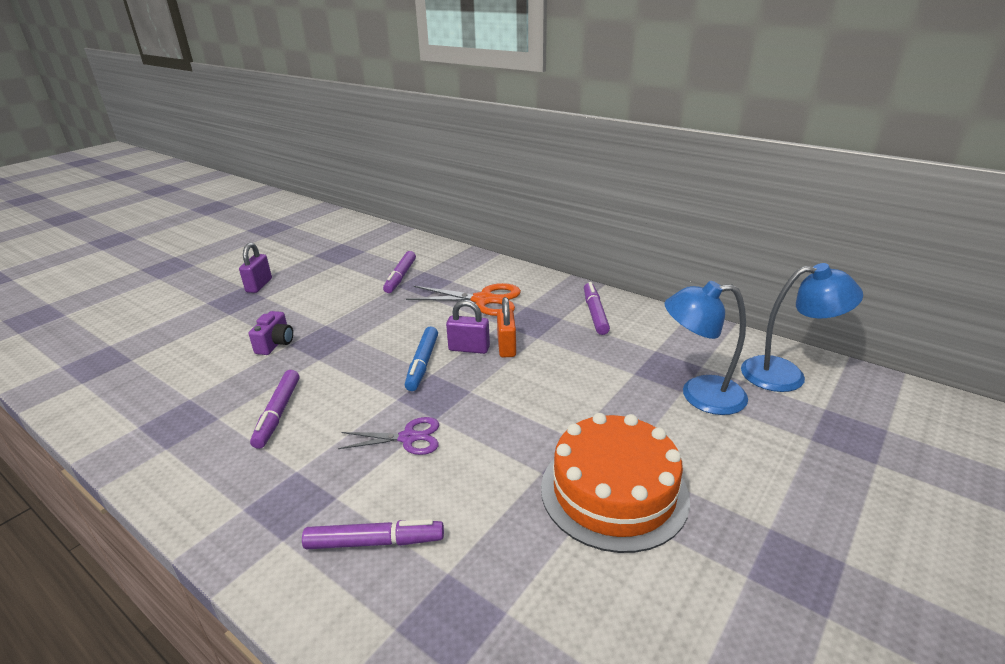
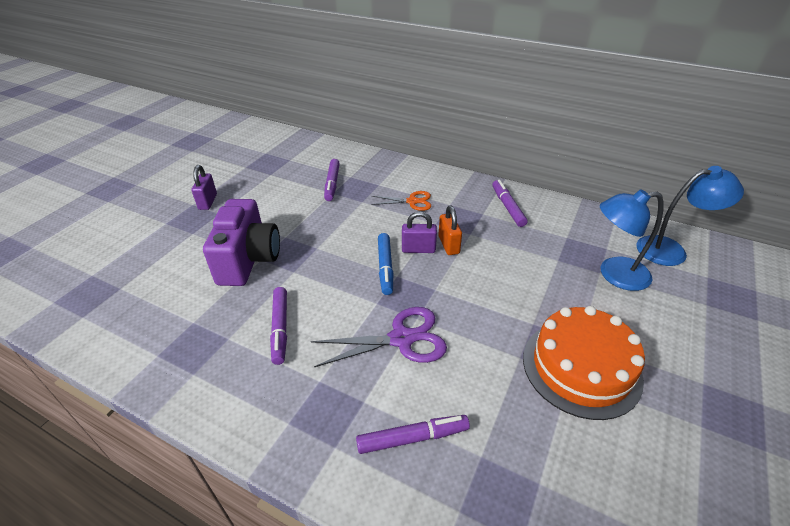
camera: 10 degrees left, 10 degrees up
purple camera [249,311,293,355] -> purple camera [203,199,280,286], size x2.11
purple scissors [338,417,439,455] -> purple scissors [311,307,447,367], size x1.57
orange scissors [406,283,521,316] -> orange scissors [371,191,431,211], size x0.64

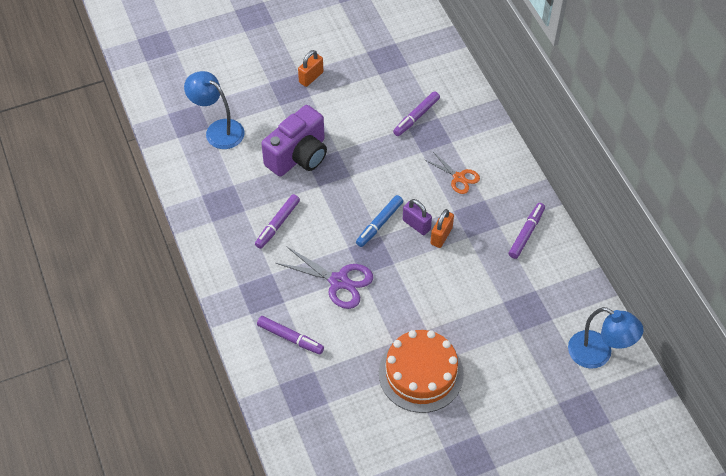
camera: 40 degrees right, 15 degrees up
purple padlock [191,165,217,210] -> orange padlock [298,50,323,87]
blue lamp [600,189,664,291] -> blue lamp moved to [184,71,244,149]

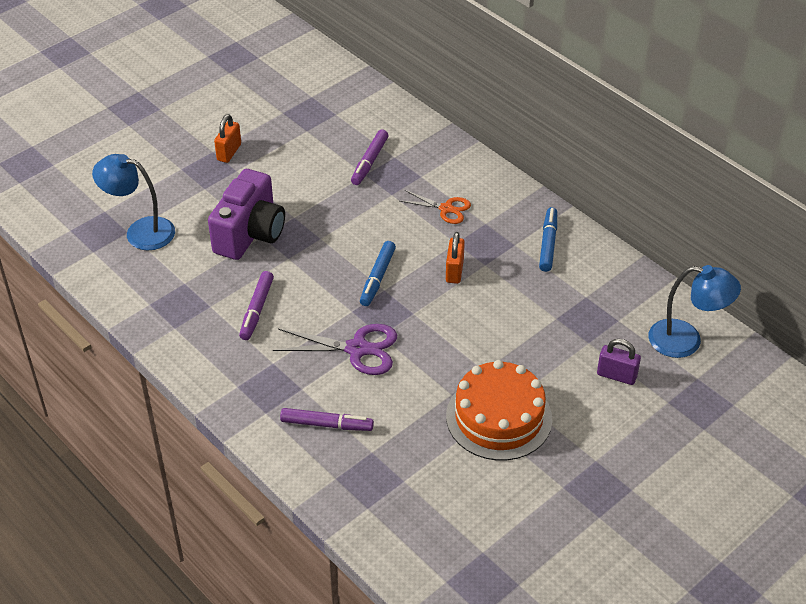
camera: 20 degrees left, 10 degrees down
purple padlock [403,199,432,235] -> purple padlock moved to [597,339,641,385]
purple marker [509,203,545,259] -> blue marker [539,207,557,272]

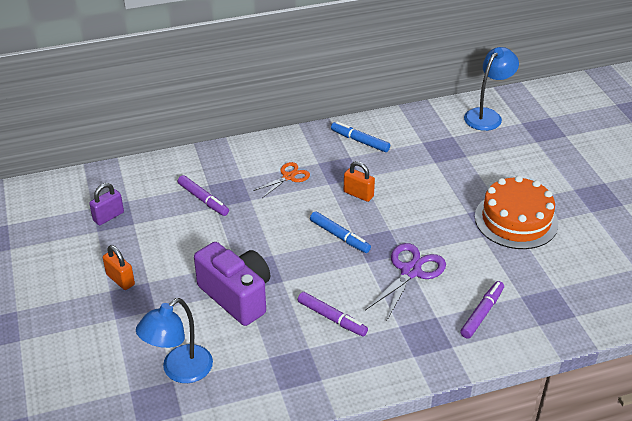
camera: 65 degrees left, 5 degrees down
purple padlock [597,339,641,385] -> purple padlock moved to [89,183,124,225]

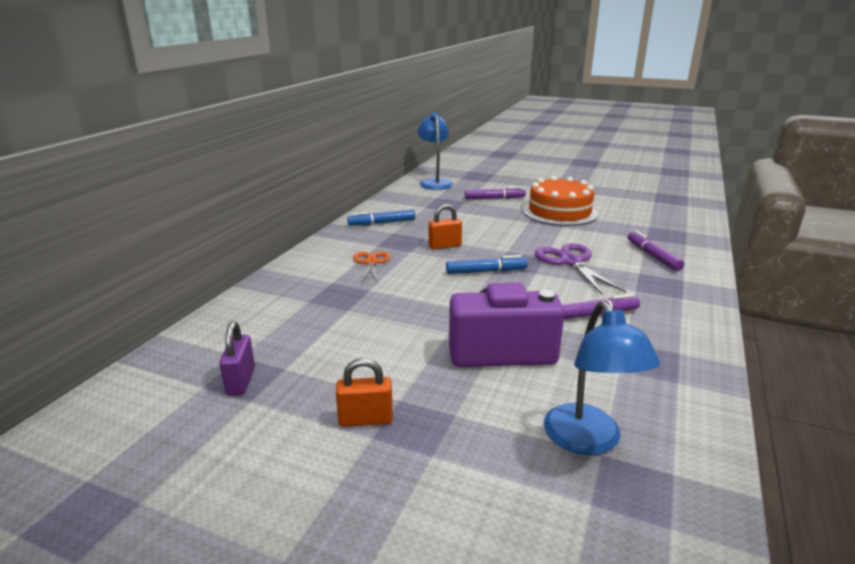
camera: 50 degrees left, 15 degrees down
purple marker [178,175,229,216] -> purple marker moved to [465,187,526,199]

